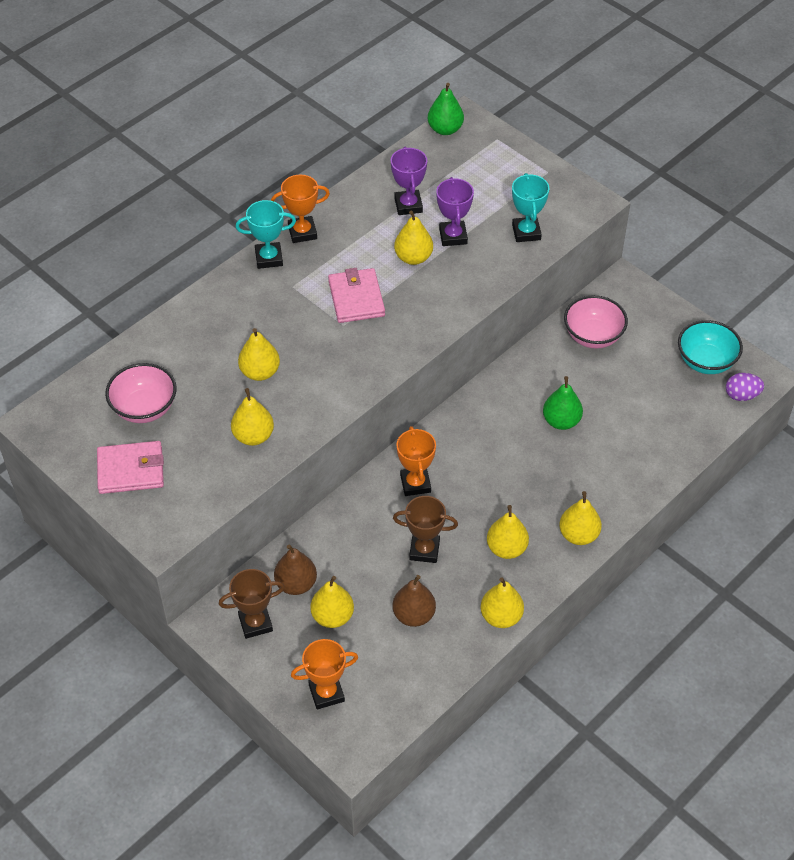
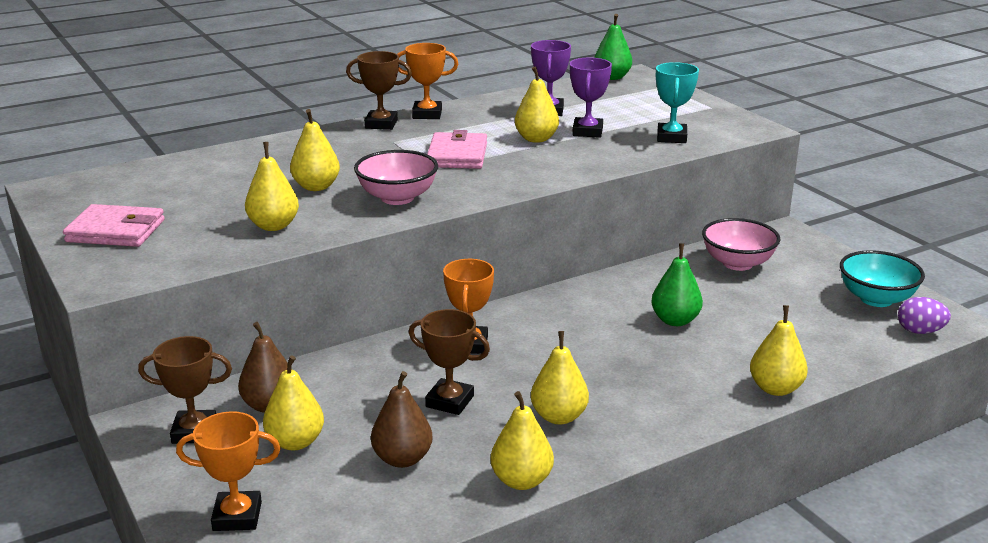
camera: 15 degrees right, 25 degrees down
pink bowl [105,363,177,423] -> pink bowl moved to [354,150,438,205]
turquoise trophy [236,200,296,269] -> brown trophy [346,51,412,130]
yellow pear [559,491,602,545] -> yellow pear moved to [750,305,808,396]

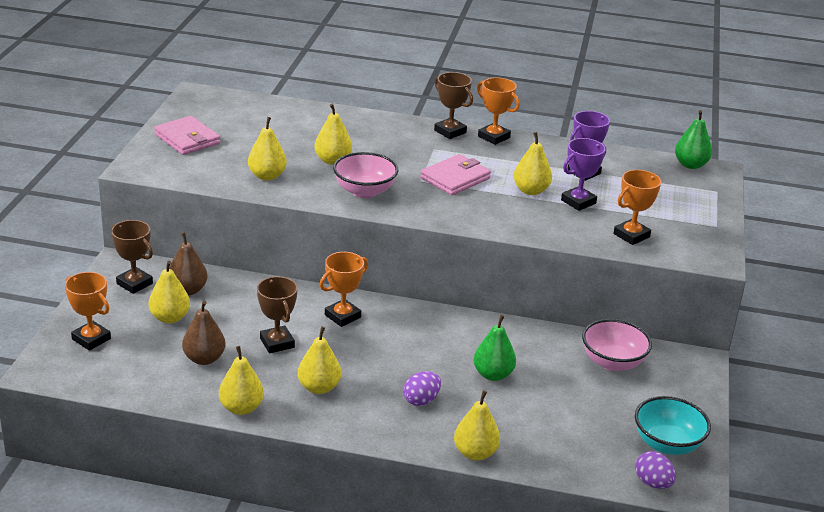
camera: 40 degrees right, 5 degrees up
turquoise trophy [656,62,699,143] -> orange trophy [613,170,661,245]
none -> purple egg [403,371,441,406]

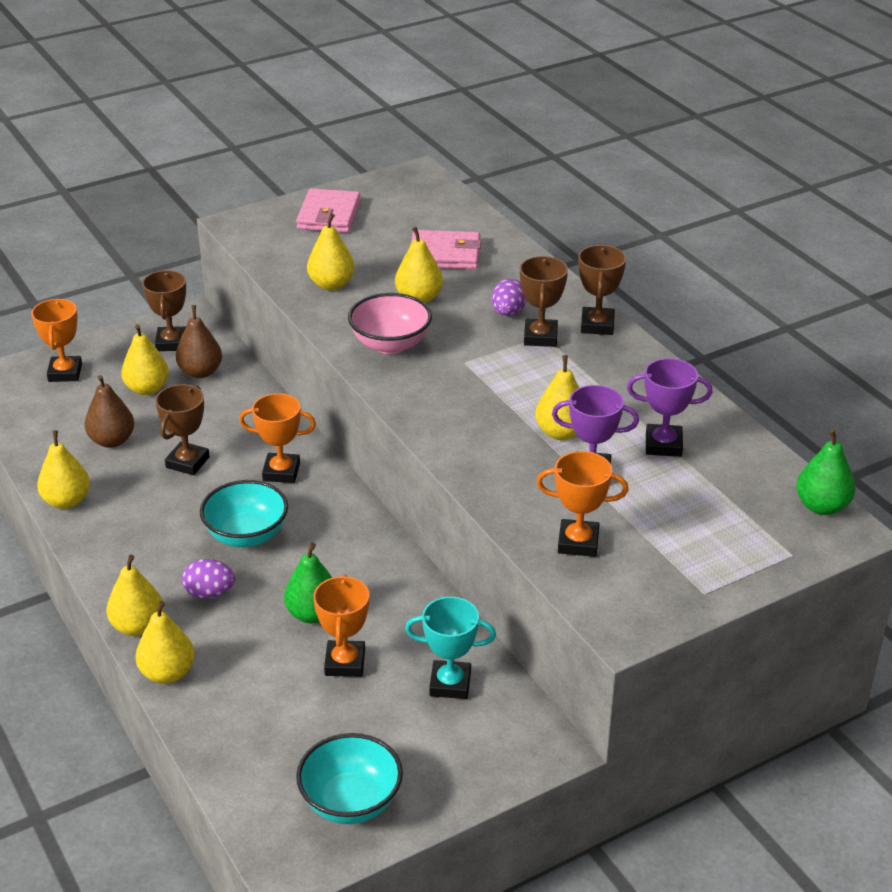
camera: 50 degrees right, 5 degrees up
yellow pear [298,326,341,394] -> yellow pear moved to [107,555,164,636]
pink wallet [420,154,491,195] -> pink wallet moved to [411,230,481,269]
orange trophy [477,77,520,145] -> orange trophy moved to [313,574,369,677]
pink bowl [582,319,652,371] -> turquoise trophy [405,597,496,699]
purple egg [635,451,676,489] -> purple egg moved to [492,279,527,316]
none -> turquoise bowl [200,480,288,547]
none -> brown trophy [520,256,568,347]

